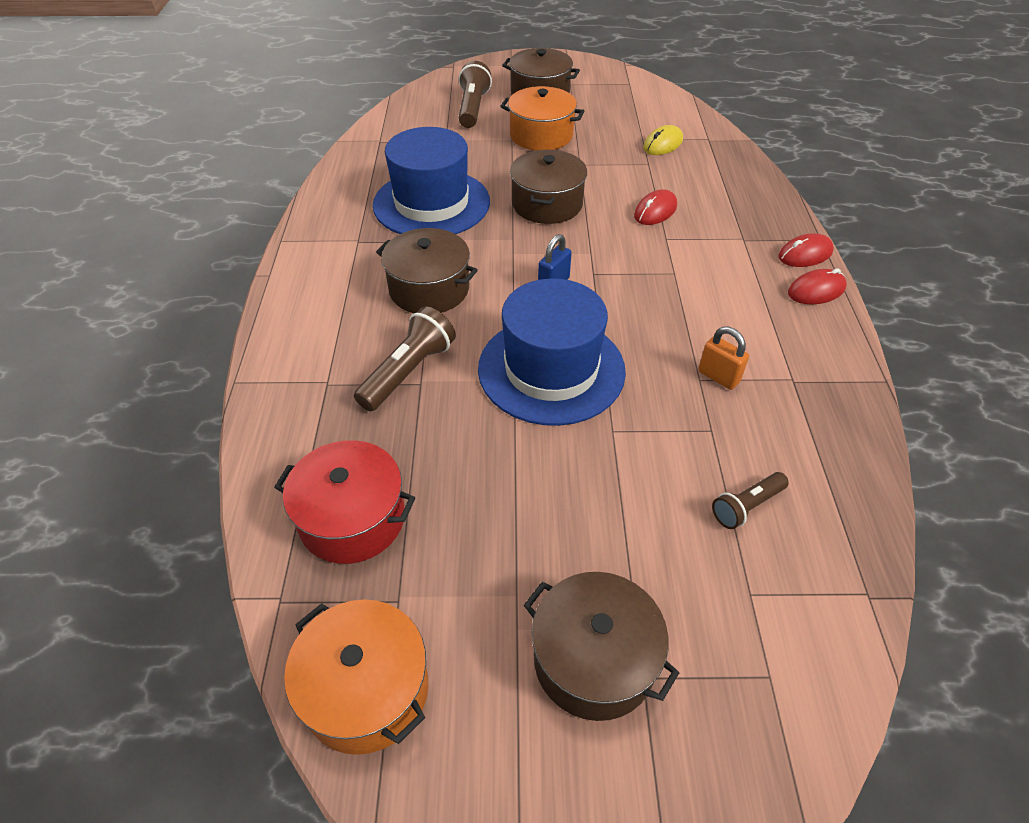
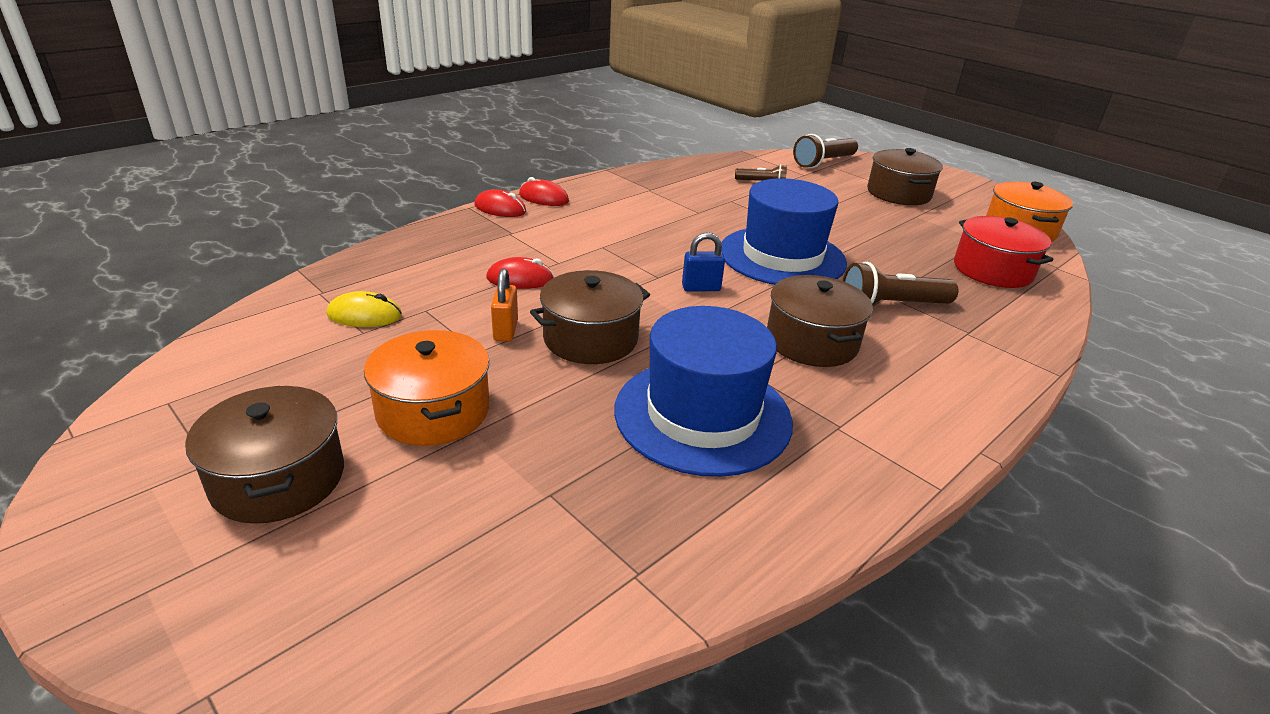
camera: 135 degrees left, 15 degrees down
brown flashlight [458,61,492,128] -> brown flashlight moved to [793,134,858,168]
orange padlock [698,327,749,390] -> orange padlock moved to [491,268,518,342]

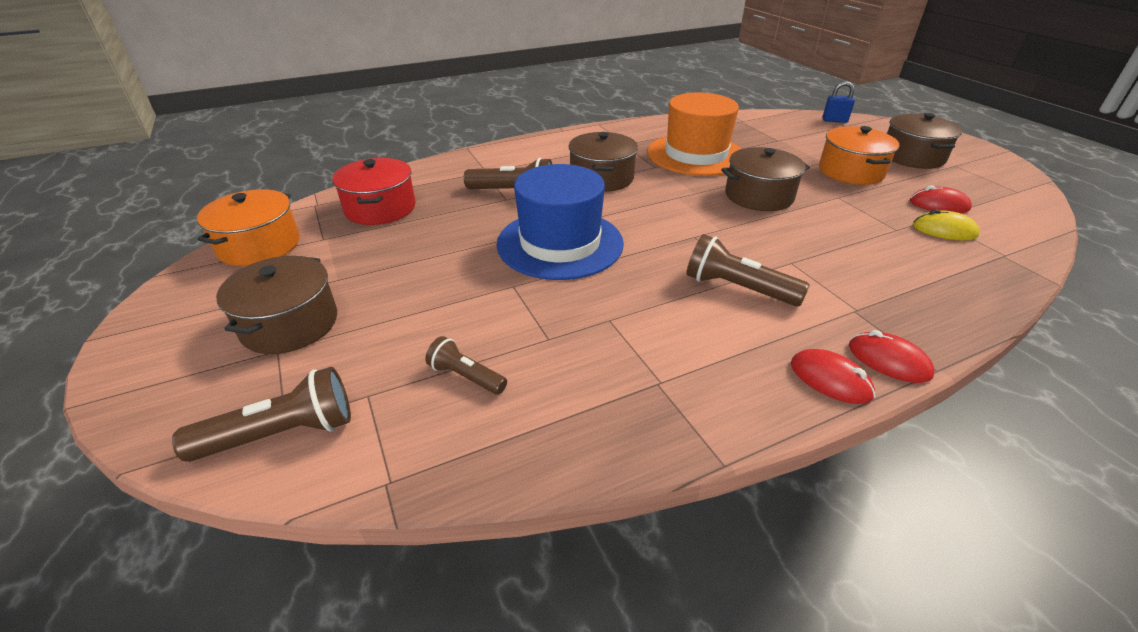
camera: 160 degrees left, 5 degrees up
red mouse [486,257,554,289] -> red mouse moved to [910,186,972,213]
orange padlock [491,268,518,342] -> none
blue hat [614,306,793,477] -> orange hat [647,92,742,176]
blue padlock [682,232,725,291] -> blue padlock moved to [822,81,855,123]
none -> brown flashlight [686,234,810,307]

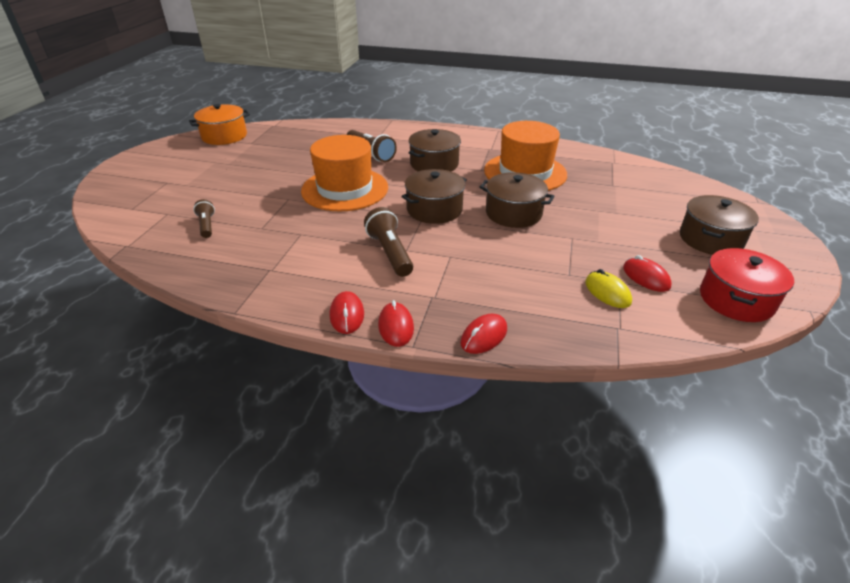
camera: 40 degrees right, 0 degrees up
brown flashlight [172,367,351,462] -> none
brown pot [216,256,337,354] -> brown pot moved to [401,169,467,224]
red pot [332,158,416,225] -> red pot moved to [700,248,794,322]
blue hat [497,164,624,280] -> orange hat [301,135,388,211]
orange pot [819,126,899,185] -> none
blue padlock [822,81,855,123] -> none
none -> red mouse [461,314,507,354]

